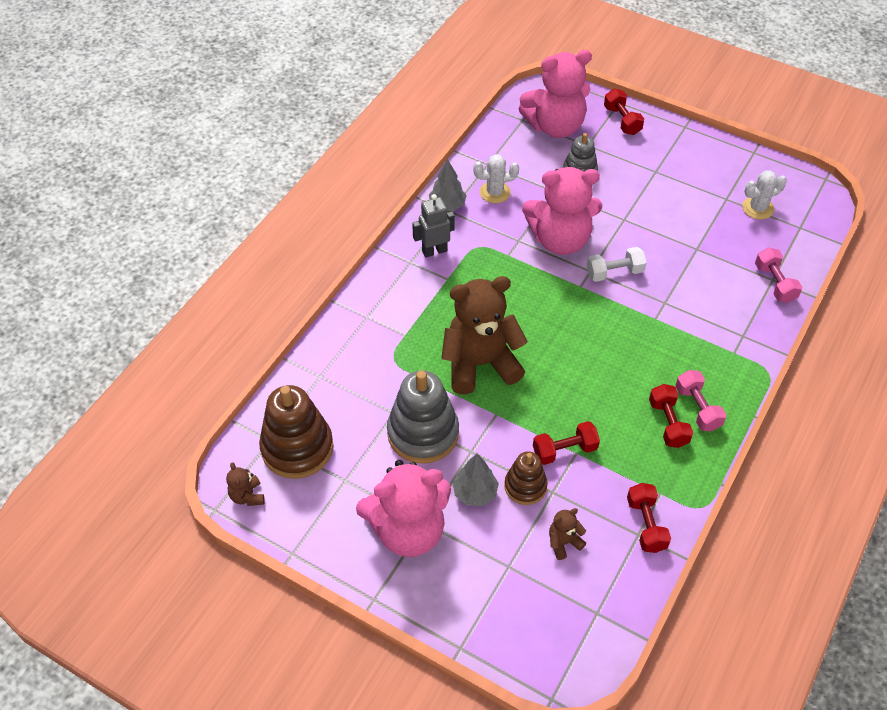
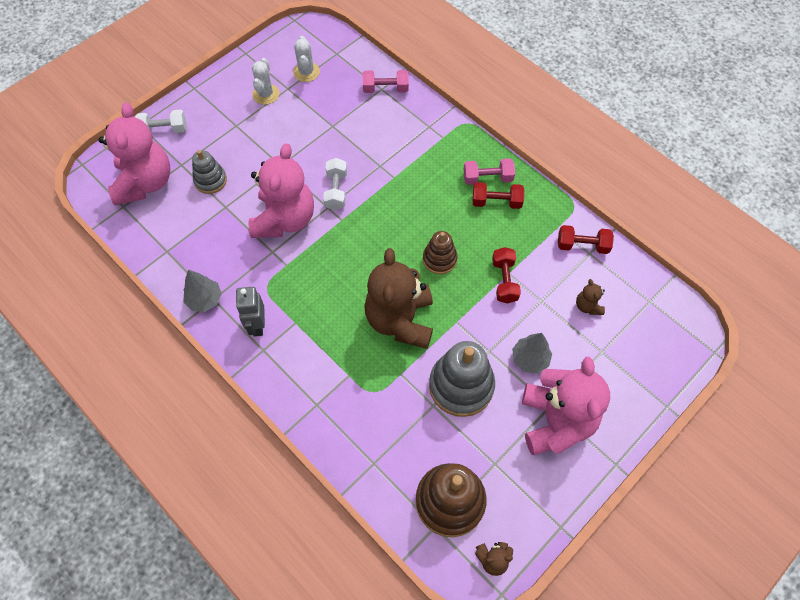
camera: 75 degrees left, 10 degrees up
white cactus [473,154,519,203] -> white cactus moved to [252,58,280,105]
brown stacking toy [504,451,548,505] -> brown stacking toy moved to [423,231,458,274]
red dumbbell [604,89,644,135] -> white dumbbell [135,110,187,133]

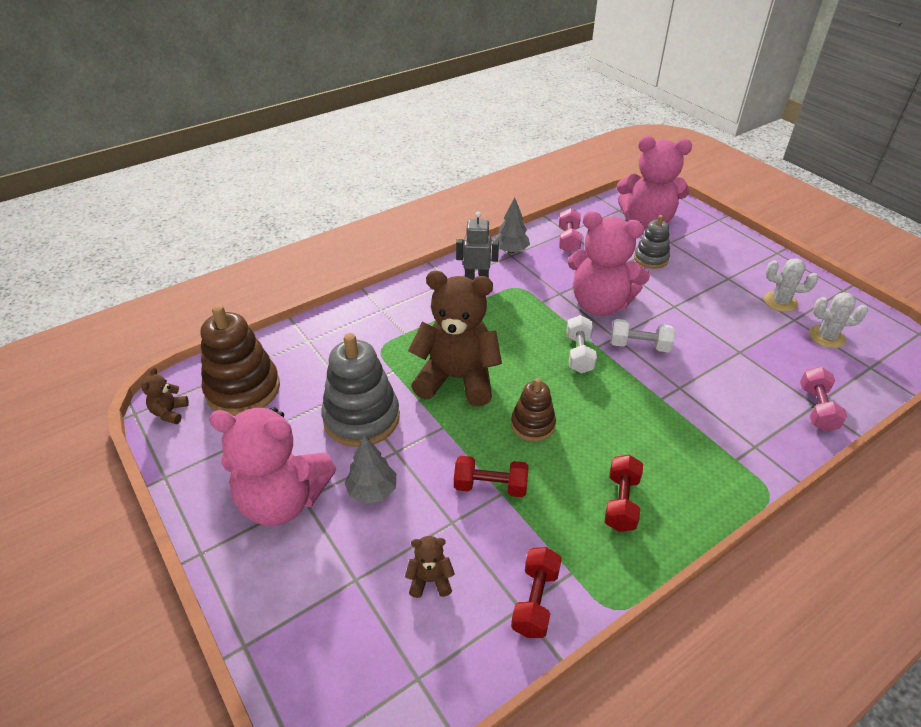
camera: 100 degrees right, 20 degrees down
white dumbbell [135,110,187,133] -> white dumbbell moved to [566,315,597,373]
pink dumbbell [464,158,515,185] -> pink dumbbell moved to [559,208,582,253]

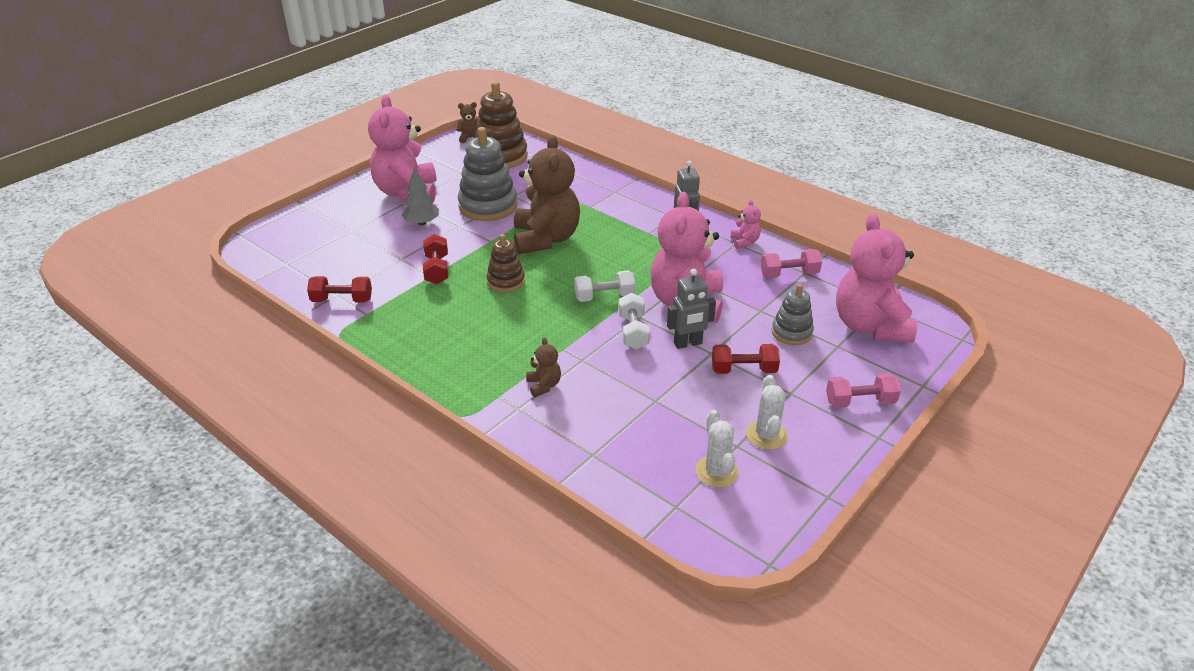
camera: 75 degrees right, 5 degrees down
brown teddy bear [405,536,455,598] -> brown teddy bear moved to [526,337,561,397]
grey tree [495,197,530,253] -> pink teddy bear [731,200,761,249]
red dumbbell [604,455,643,532] -> red dumbbell moved to [712,344,780,374]
pink dumbbell [800,367,847,432] -> pink dumbbell moved to [826,373,901,408]
none -> grey robot [667,269,716,349]

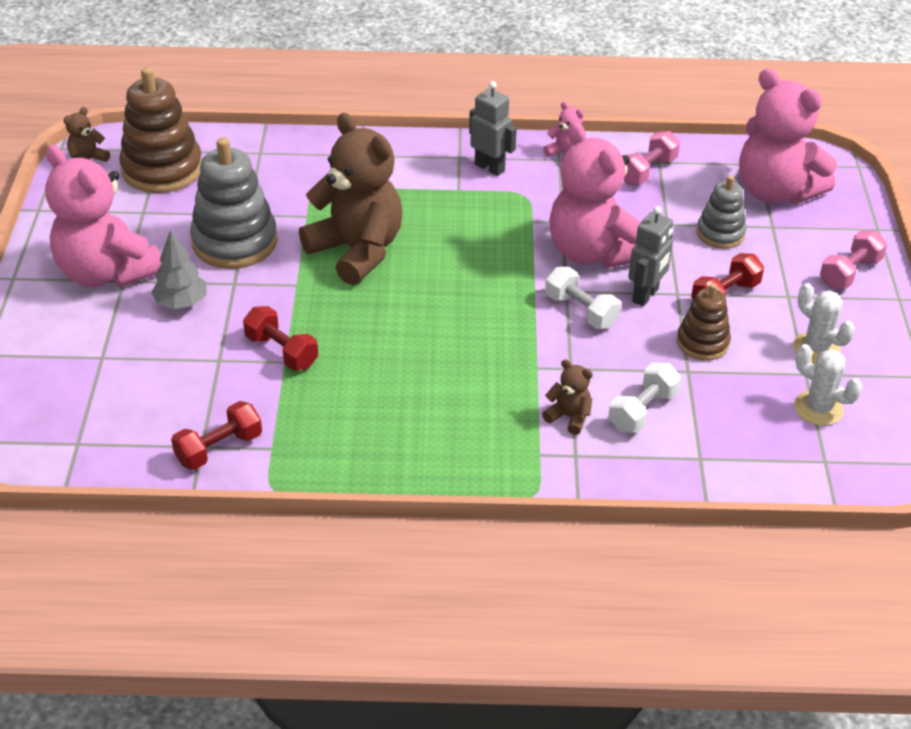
camera: 40 degrees left, 5 degrees up
brown stacking toy [487,234,525,292] -> brown stacking toy moved to [677,283,731,360]
white dumbbell [574,270,635,302] -> white dumbbell moved to [608,362,681,433]

